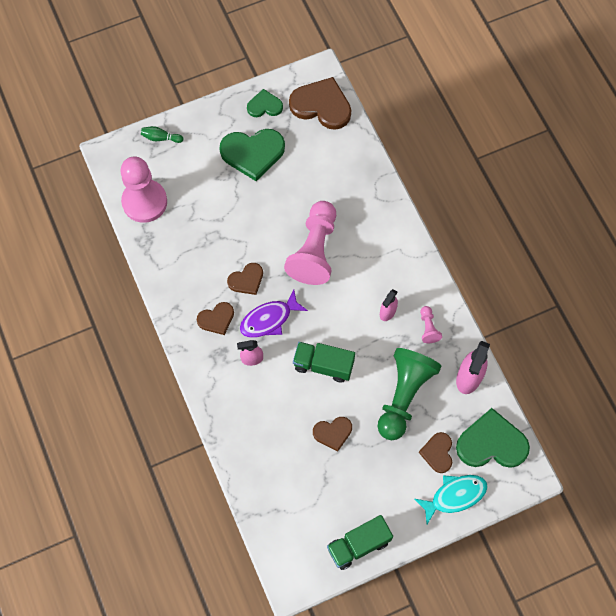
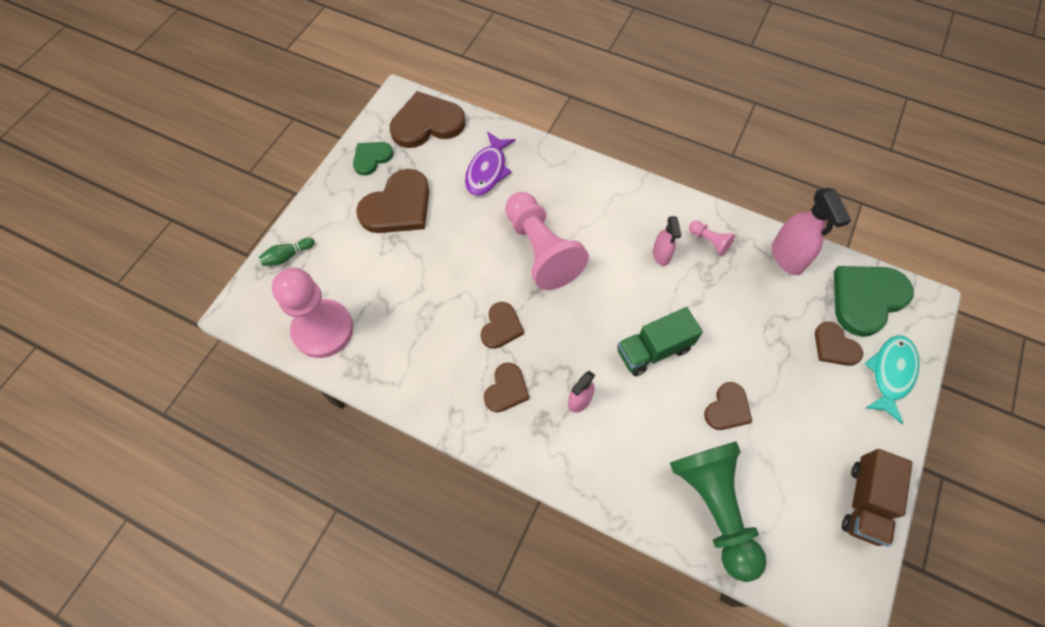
camera: 40 degrees left, 5 degrees down
green heart [219,129,285,181] -> brown heart [356,169,430,233]
purple fish [240,290,308,338] -> purple fish moved to [465,132,516,196]
green truck [327,515,393,570] -> brown truck [842,449,912,547]
green pawn [378,348,441,440] -> green pawn moved to [670,441,766,582]

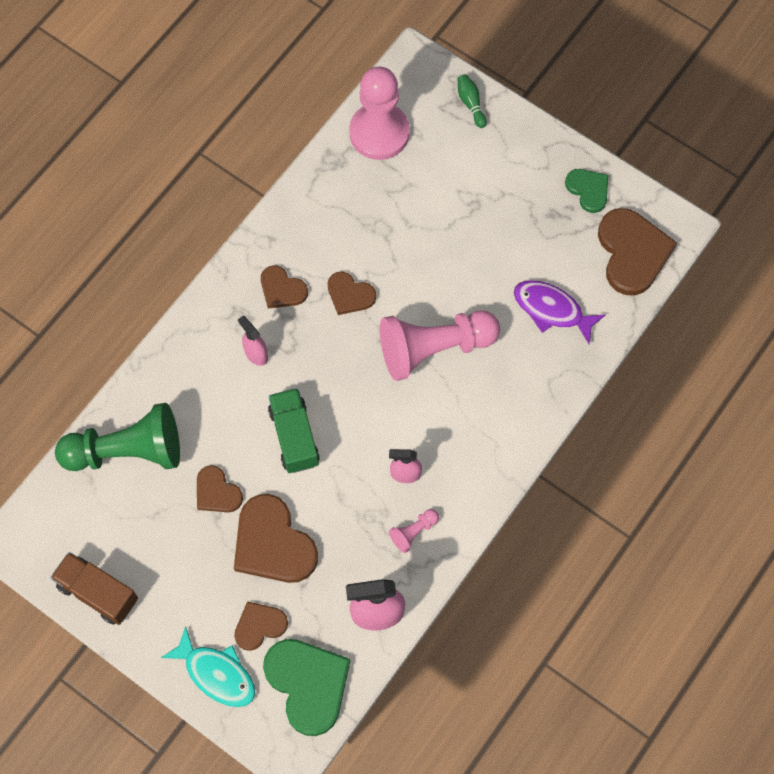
camera: 100 degrees right, 5 degrees up
brown heart [356,169,430,233] -> brown heart moved to [234,494,318,583]

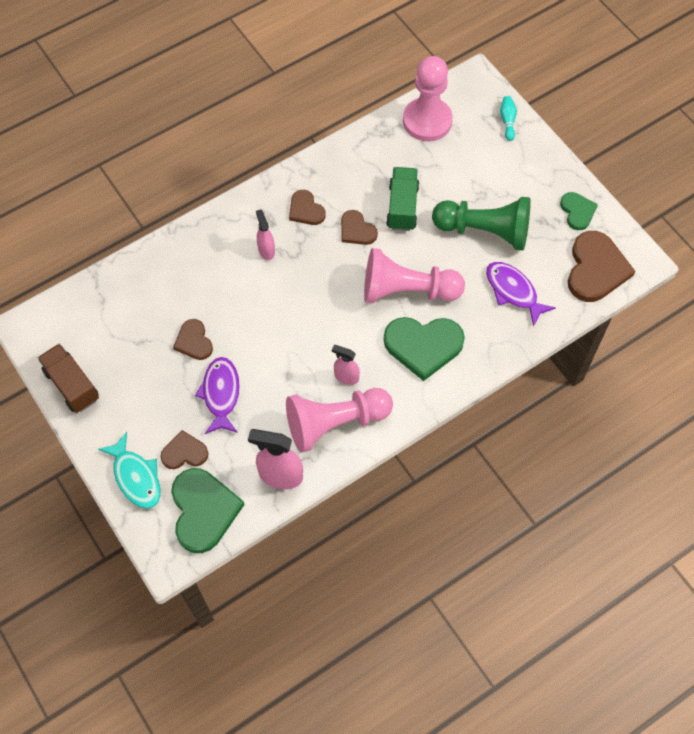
camera: 20 degrees right, 5 degrees down
green pawn [55,403,180,471] -> green pawn moved to [432,197,531,251]
brown heart [234,494,318,583] -> purple fish [195,357,240,434]
green truck [268,388,320,473] -> green truck moved to [386,167,419,231]
pink pawn [389,509,439,553] -> pink pawn [286,388,393,453], size x2.34
green bowling pin [458,74,487,128] -> turquoise bowling pin [500,96,517,141]
none -> green heart [384,317,465,381]

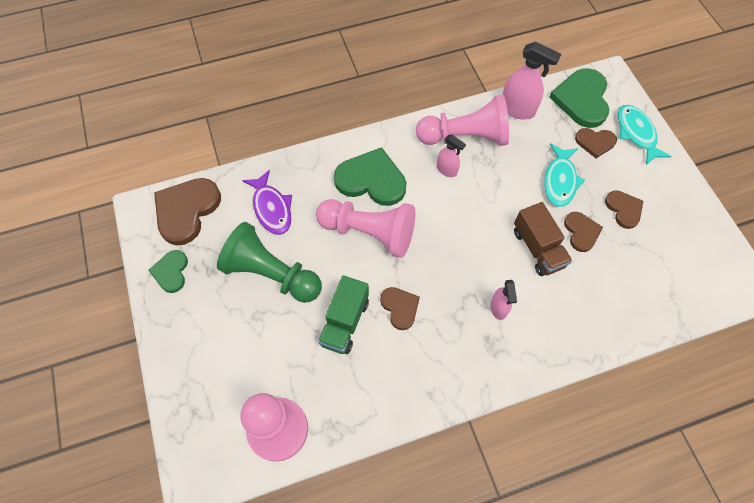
camera: 165 degrees left, 0 degrees up
brown truck [38,344,99,413] -> brown truck moved to [514,202,572,276]
purple fish [195,357,240,434] -> turquoise fish [544,143,585,207]
brown heart [289,190,326,225] -> brown heart moved to [605,190,643,229]
turquoise bowling pin [500,96,517,141] -> none

